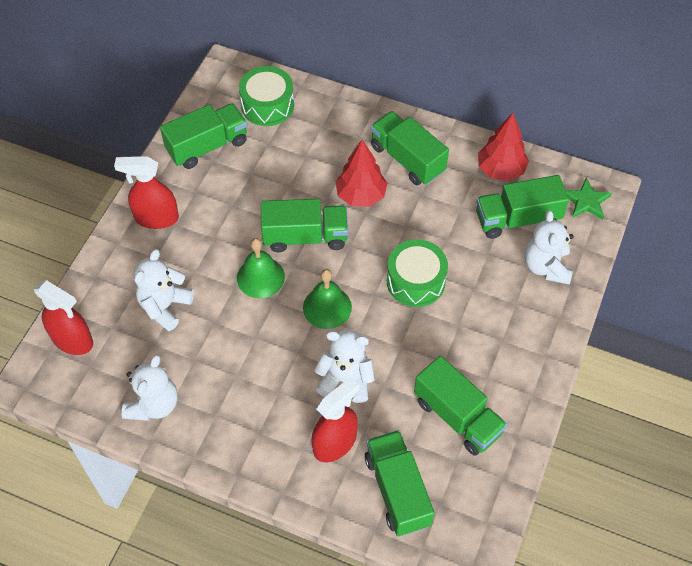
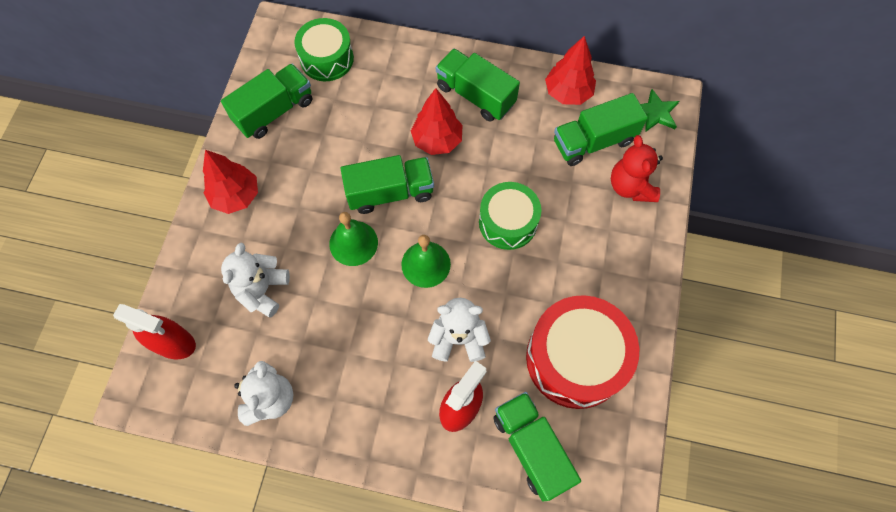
camera: 10 degrees left, 10 degrees up
red spray bottle [114,156,179,229] -> red tree [203,150,258,214]
green truck [414,356,507,456] -> red drum [526,295,639,409]
white teddy bear [525,210,573,284] -> red teddy bear [611,135,663,202]

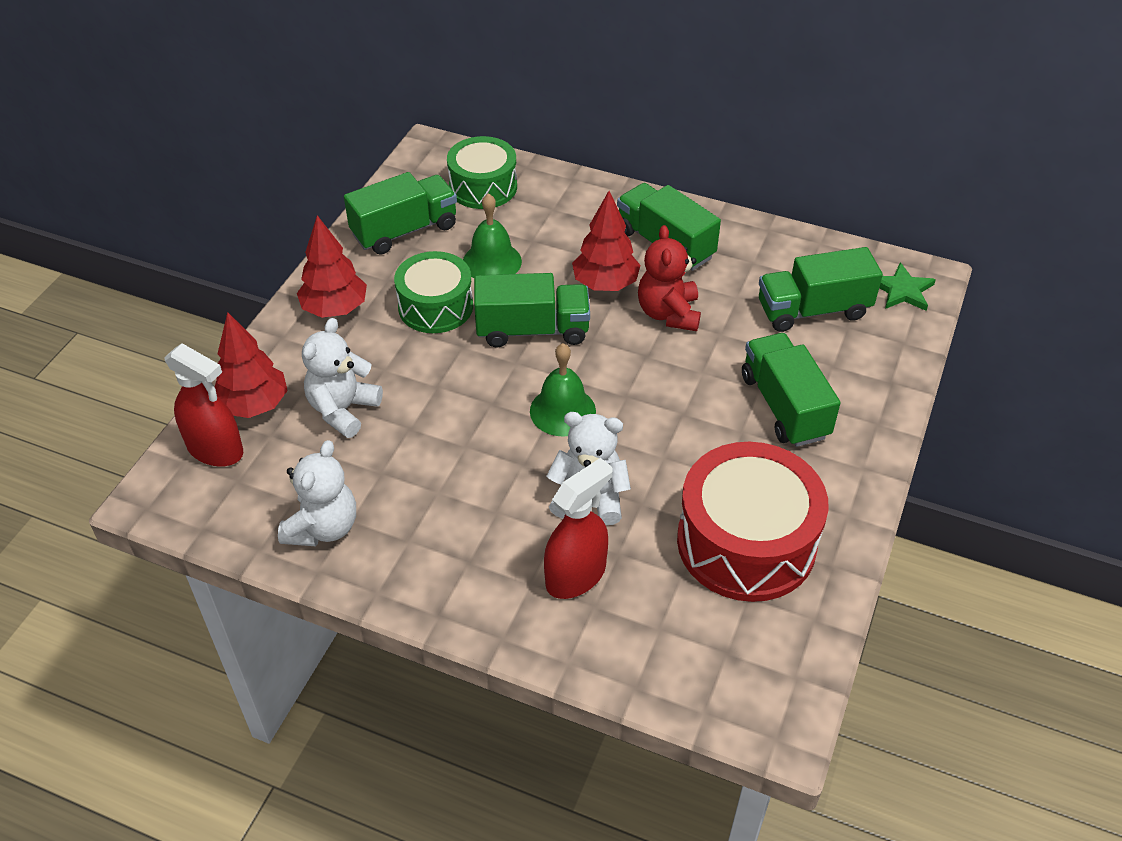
camera: 10 degrees right, 20 degrees down
green bell [329,212,378,266] -> green bell moved to [463,193,522,278]
green drum [479,182,541,250] -> green drum moved to [394,251,473,333]
green truck [493,392,581,502] -> green truck moved to [742,333,840,447]
red tree [545,36,596,105] -> red tree moved to [215,312,288,418]
red teddy bear [611,135,663,202] -> red teddy bear moved to [638,225,701,331]

